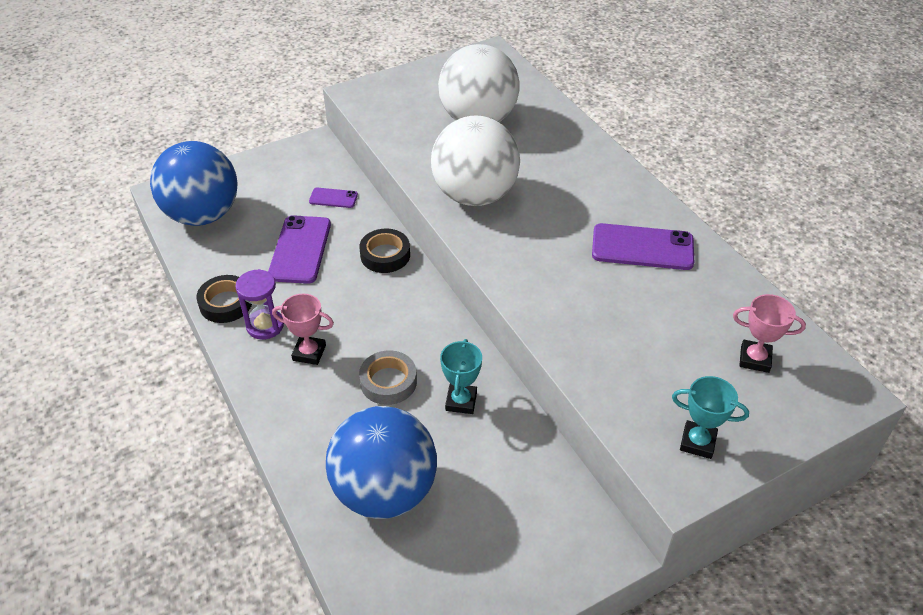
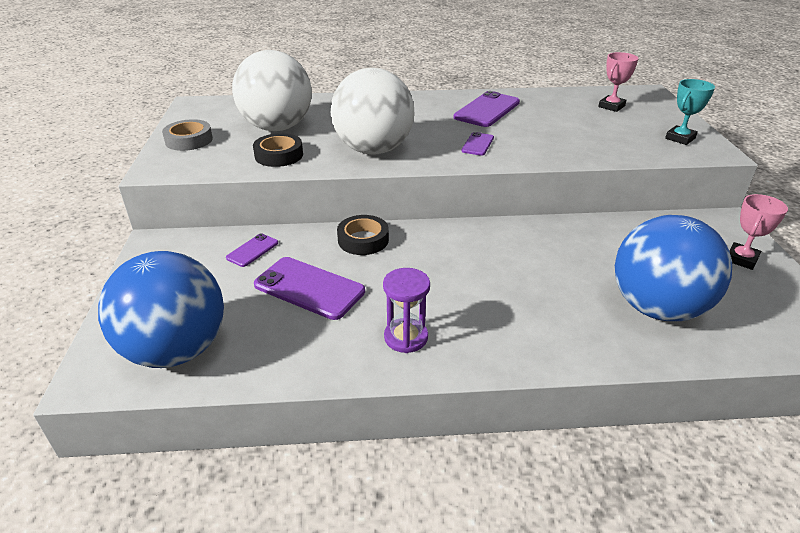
camera: 65 degrees left, 10 degrees down
black tape [196,275,252,323] -> black tape moved to [253,133,303,167]
pink trophy [272,294,334,365] -> pink trophy moved to [729,194,788,270]
grey tape [359,350,417,405] -> grey tape moved to [162,119,213,151]
turquoise trophy [440,339,482,414] -> none
none -> purple phone [461,132,494,156]

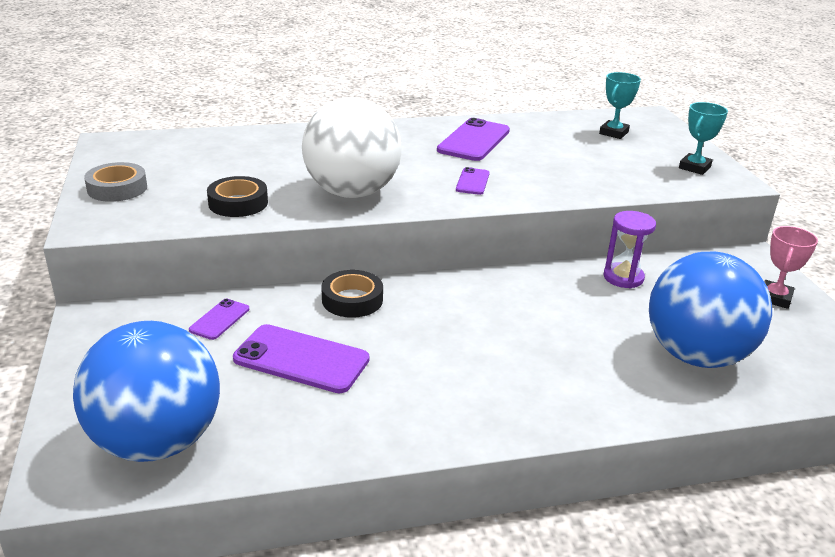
camera: 10 degrees left, 5 degrees down
white ball [232,50,312,131] -> none
purple hourglass [383,268,430,353] -> purple hourglass moved to [604,211,656,289]
pink trophy [598,52,639,112] -> turquoise trophy [599,72,641,139]

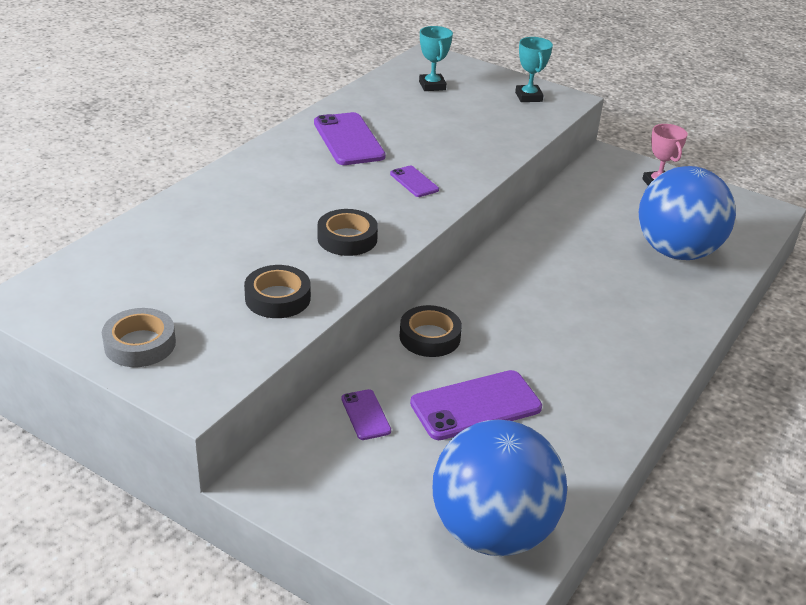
camera: 45 degrees left, 5 degrees up
white ball [302,97,401,198] -> black tape [318,209,378,256]
purple hourglass [604,211,656,289] -> none

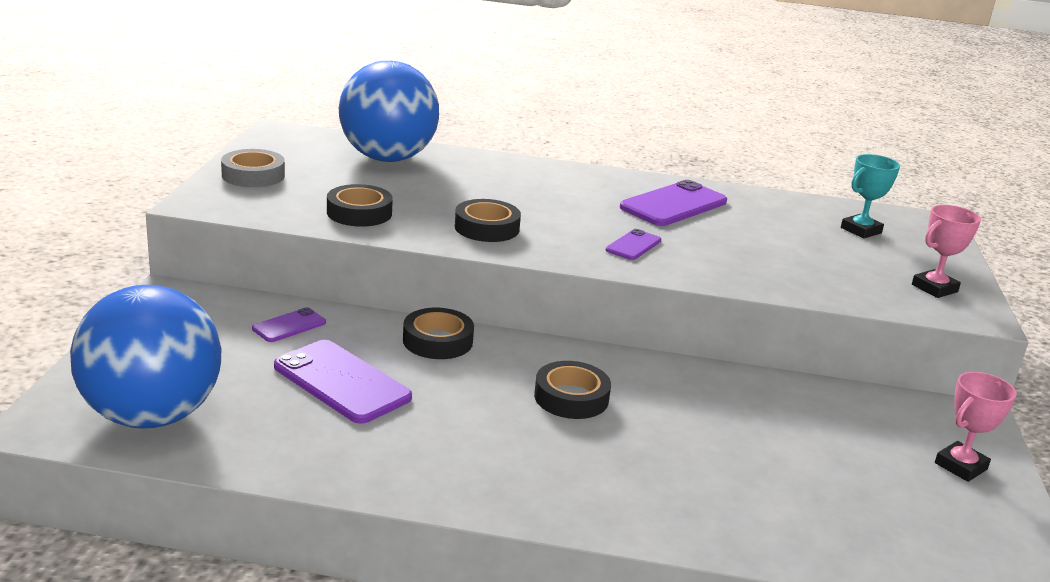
camera: 65 degrees right, 10 degrees down
turquoise trophy [515,37,553,102] -> pink trophy [912,205,981,298]
blue ball [639,166,736,260] -> blue ball moved to [339,61,439,162]
none -> black tape [534,361,611,419]

